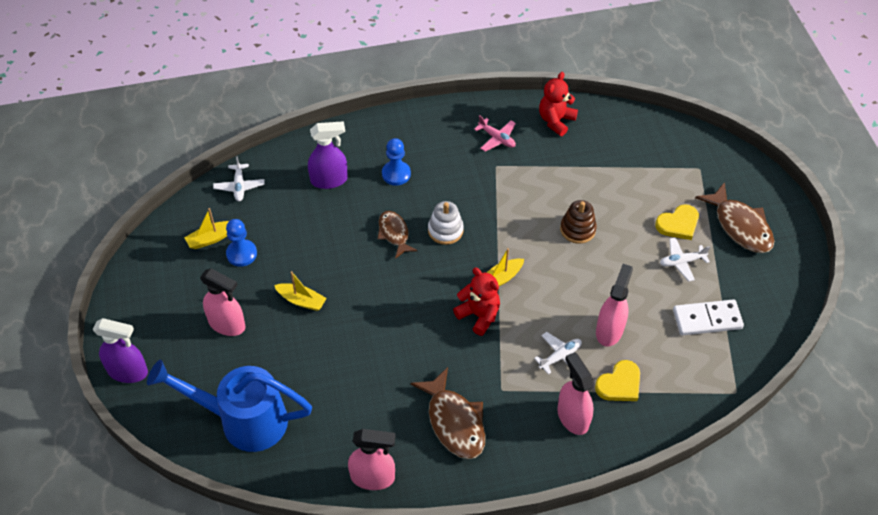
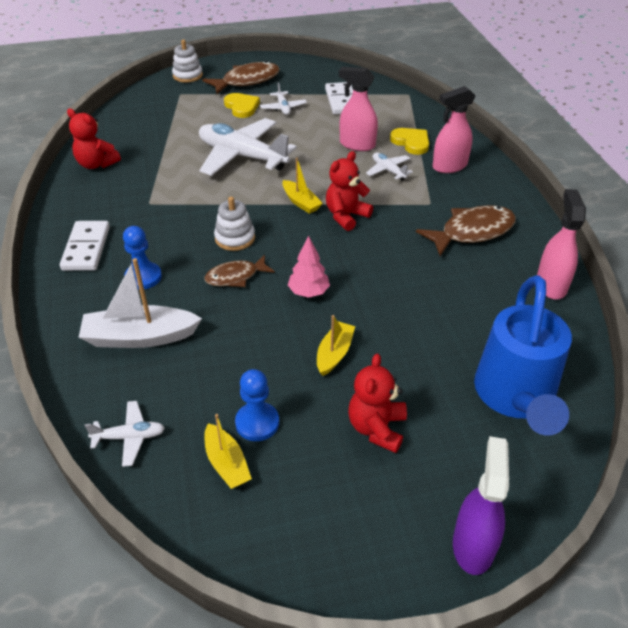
camera: 90 degrees left, 10 degrees down
pink spray bottle [200,269,245,336] -> red teddy bear [348,354,407,453]
purple spray bottle [308,121,348,189] -> white boat [79,258,202,348]
pink plane [474,115,516,151] -> none
brown stacking toy [560,200,597,244] -> white plane [199,118,297,176]
none -> white domino [60,221,110,271]
none -> white stacking toy [172,40,203,83]
none -> pink tree [288,236,330,298]

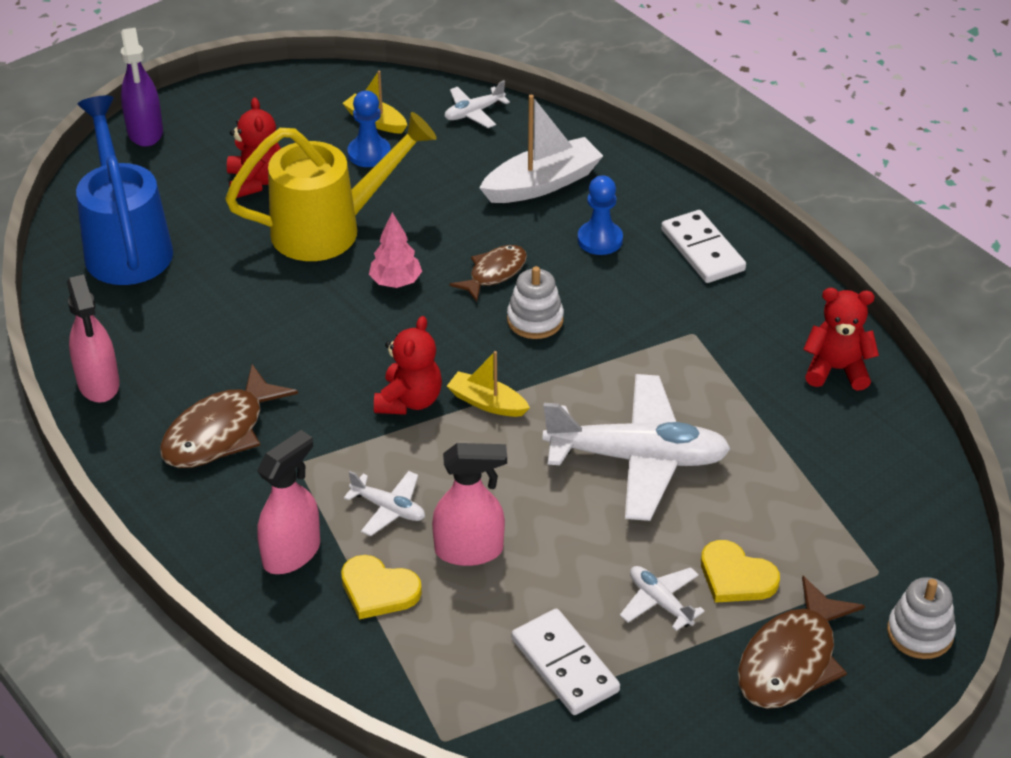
camera: 155 degrees right, 0 degrees up
yellow boat [317,315,355,376] -> yellow watering can [225,112,437,261]

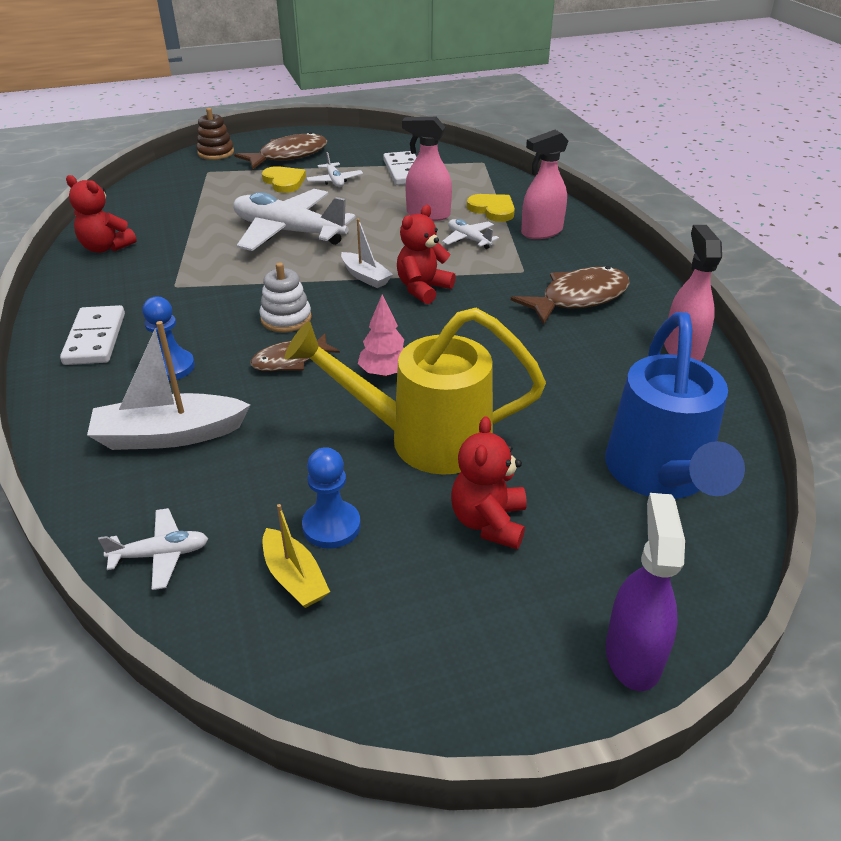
camera: 160 degrees left, 5 degrees down
yellow boat [447,351,530,417] -> white boat [341,219,393,288]
white stacking toy [887,577,956,659] -> brown stacking toy [196,108,234,160]

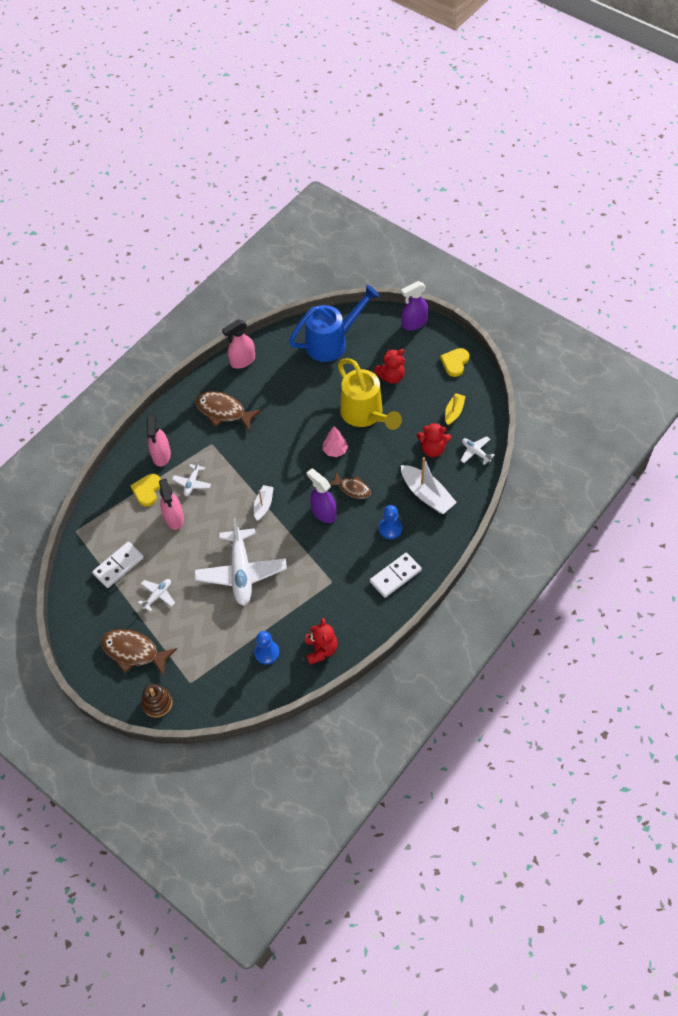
camera: 120 degrees left, 20 degrees up
white stacking toy [259,262,312,332] -> purple spray bottle [307,468,337,523]
yellow heart [262,166,306,193] -> yellow heart moved to [440,348,469,377]
blue pawn [302,447,361,549] -> blue pawn moved to [254,631,279,665]
red teddy bear [397,205,456,304] -> red teddy bear moved to [417,422,451,457]
pink spray bottle [521,130,568,239] -> pink spray bottle turned 60 degrees clockwise [147,415,171,467]

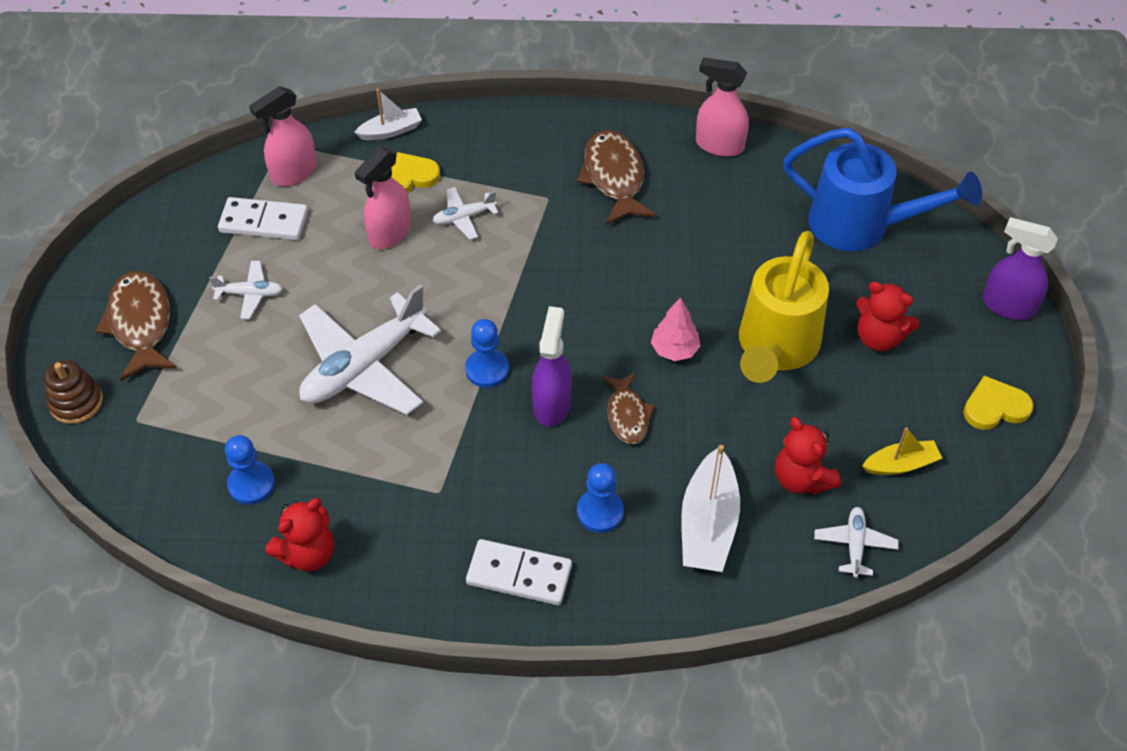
camera: 50 degrees right, 5 degrees down
pink spray bottle [147,415,171,467] -> pink spray bottle moved to [249,86,317,186]
white boat [254,485,274,521] -> white boat moved to [354,89,422,140]
none -> blue pawn [465,319,509,388]

